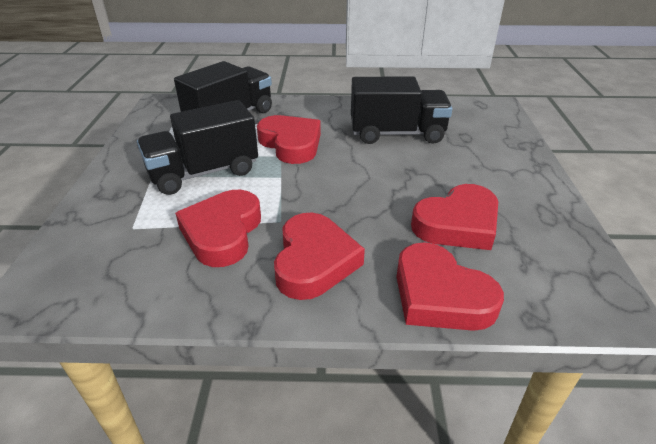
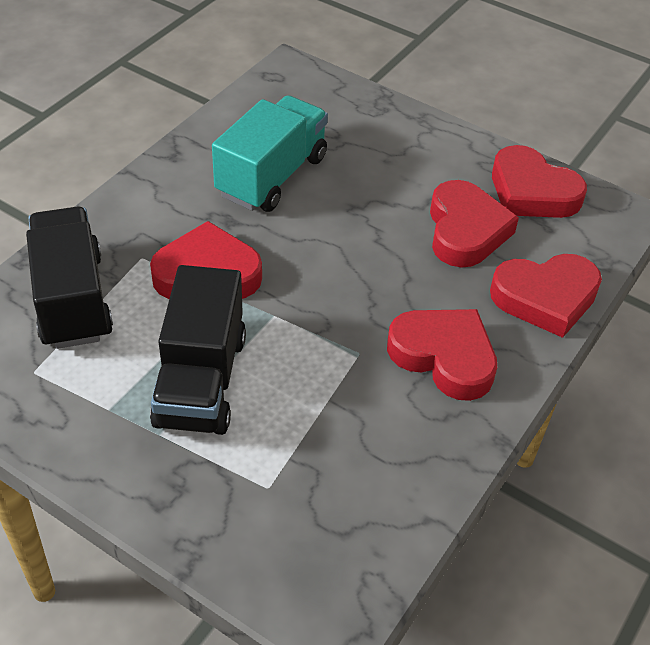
camera: 60 degrees left, 10 degrees up
red heart [175,190,261,267] -> red heart moved to [492,145,587,218]
black truck [351,76,452,144] -> turquoise truck [212,95,328,212]

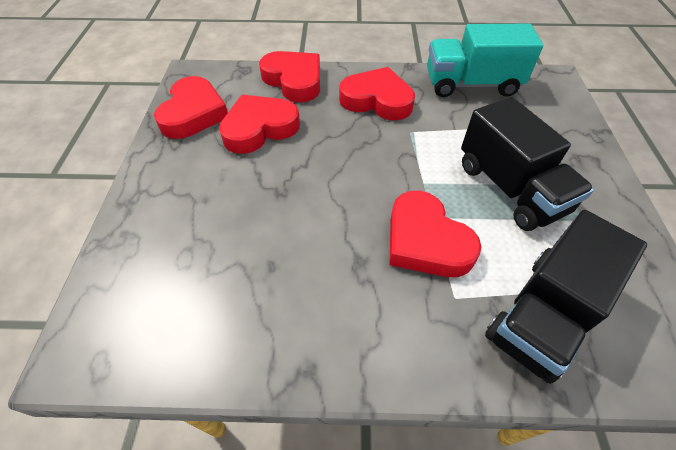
camera: 120 degrees left, 5 degrees up
black truck [150,265,246,435] -> black truck turned 90 degrees clockwise [461,97,594,231]
turquoise truck [212,95,328,212] -> turquoise truck moved to [427,24,543,97]
red heart [387,309,497,401] -> red heart turned 105 degrees clockwise [339,67,415,120]

